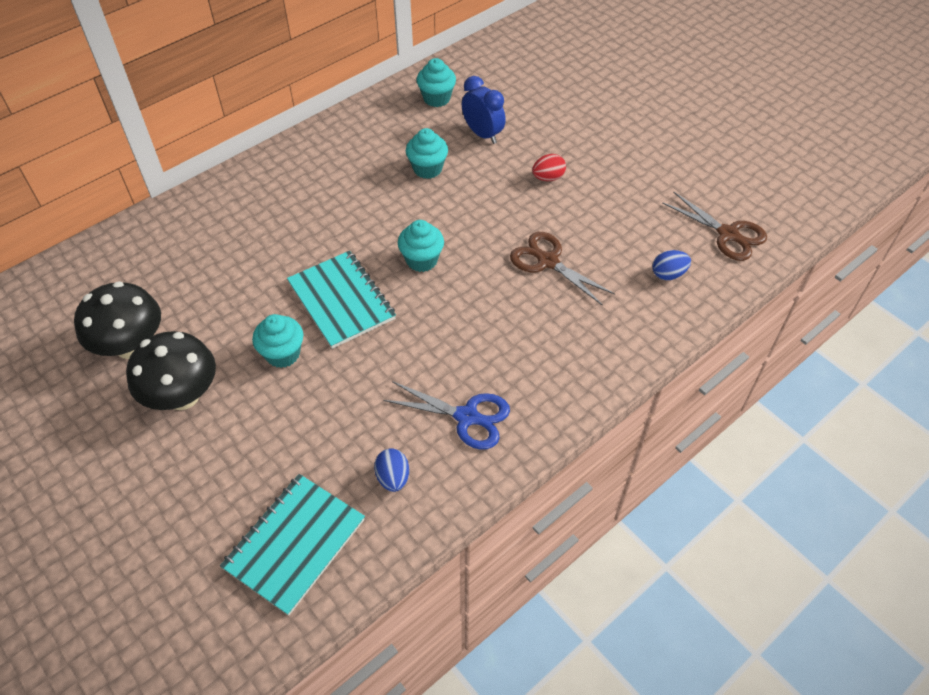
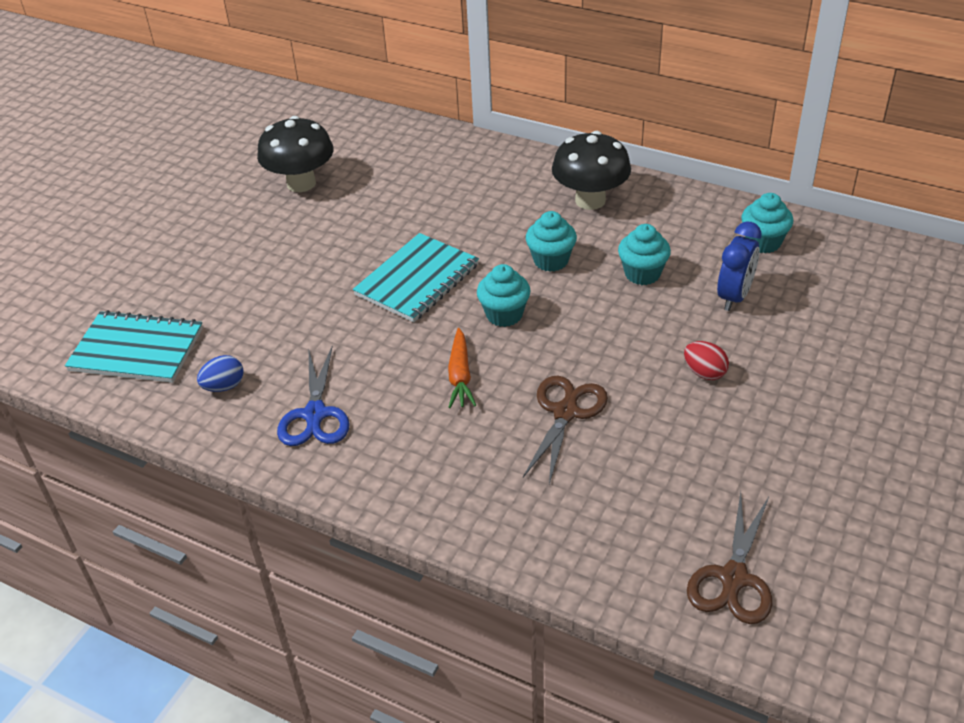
camera: 70 degrees right, 10 degrees down
black mushroom [126,331,216,410] -> black mushroom moved to [552,131,631,210]
turquoise cupcake [252,314,303,368] -> turquoise cupcake moved to [526,211,577,272]
blue egg [652,250,691,280] -> none
none -> orange carrot [448,328,476,408]

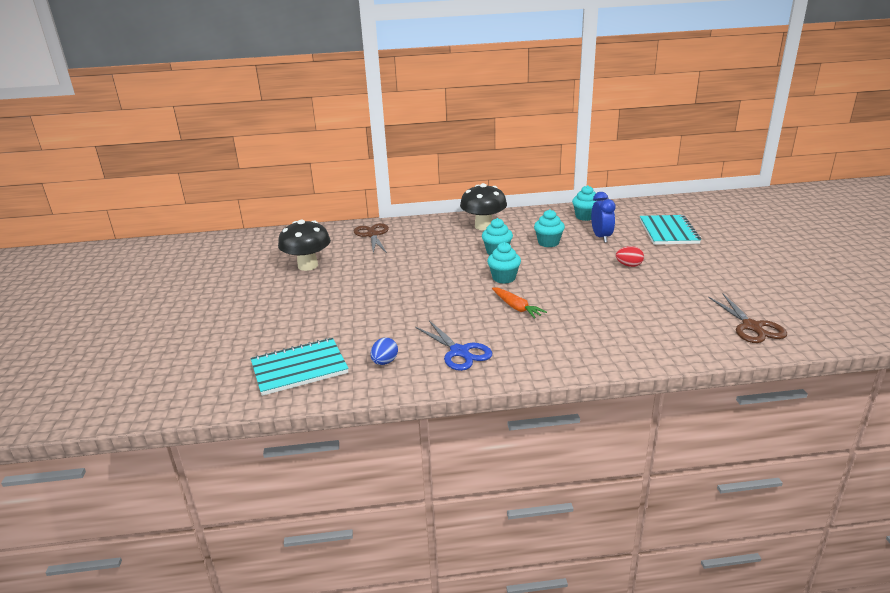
camera: 35 degrees left, 15 degrees down
turquoise notebook [353,233,479,322] -> turquoise notebook moved to [640,215,701,245]
brown scissors [523,376,608,484] -> brown scissors moved to [354,223,389,253]

